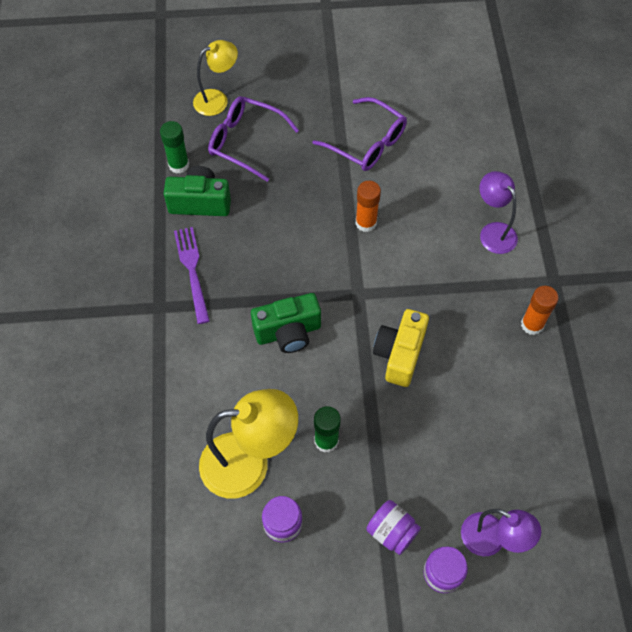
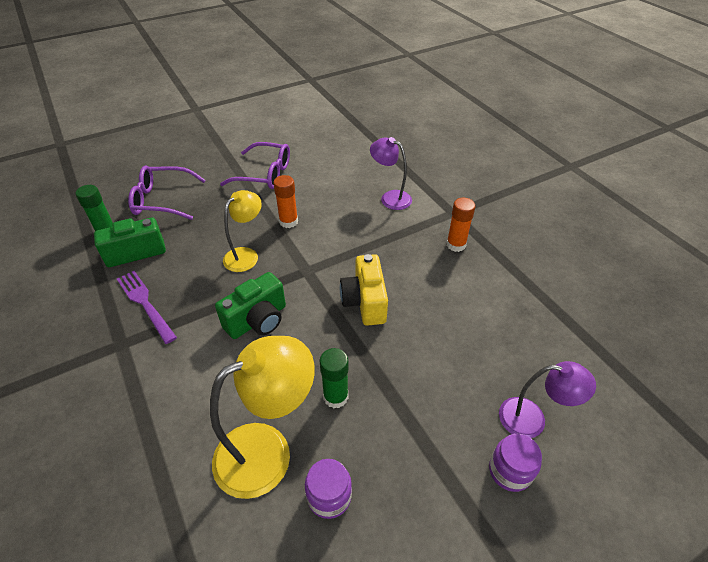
camera: 25 degrees left, 15 degrees down
yellow lamp [193,40,238,116] -> yellow lamp moved to [223,190,262,272]
purple jar [366,500,421,555] -> none

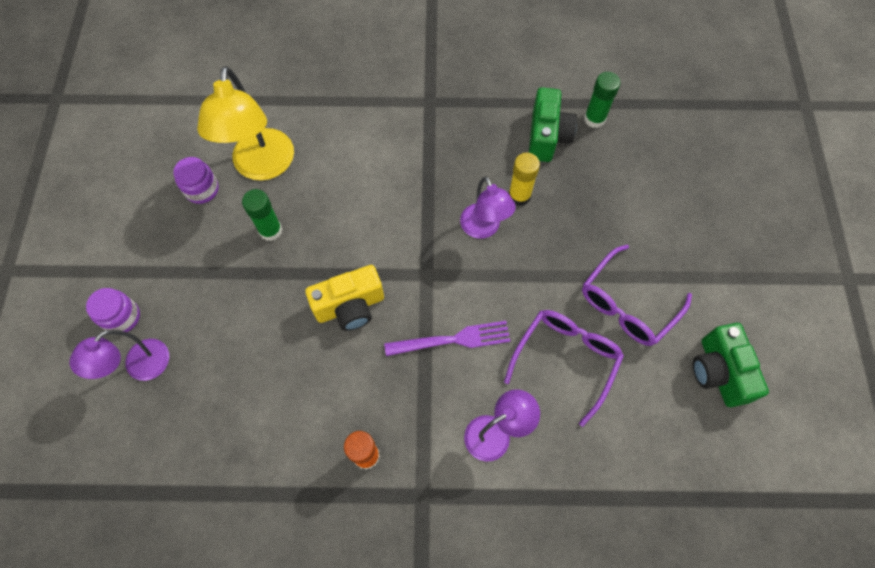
camera: 120 degrees right, 20 degrees up
purple fork [117,271,177,344] -> purple fork moved to [384,321,510,356]
purple glasses [128,165,206,220] -> purple glasses moved to [504,310,624,427]
green camera [215,272,286,339] -> green camera moved to [693,323,769,407]
yellow lamp [223,190,262,272] -> purple lamp [460,177,516,239]
orange glue stick [273,175,298,228] -> none
yellow camera [340,254,388,326] -> yellow camera turned 135 degrees clockwise [305,265,384,331]
none -> yellow glue stick [509,153,540,206]

